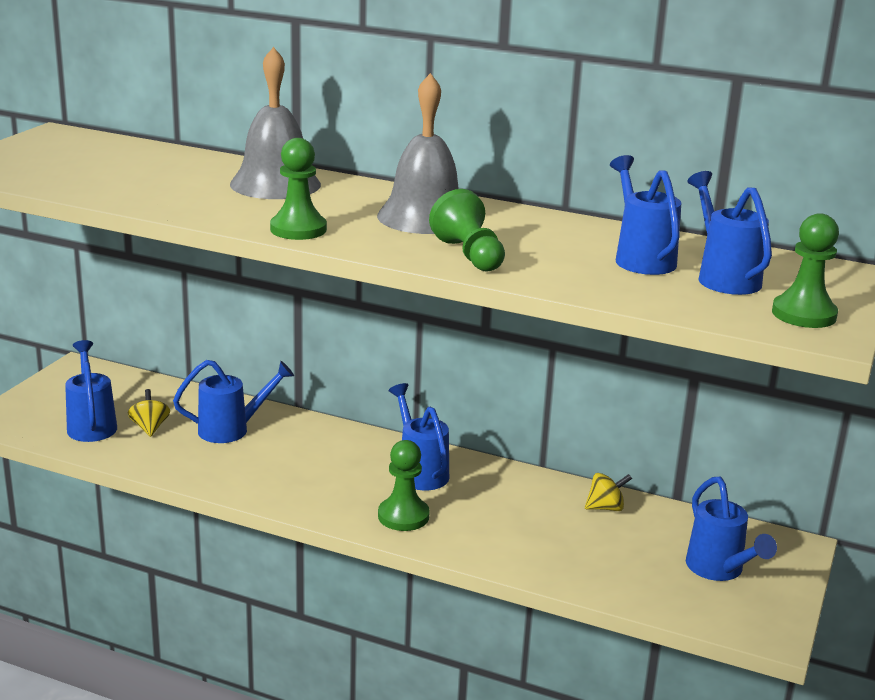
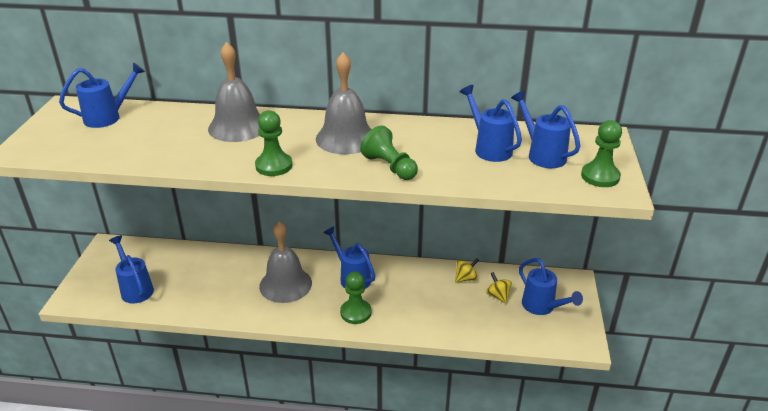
camera: 15 degrees left, 10 degrees up
yellow spinning top [128,389,170,437] -> yellow spinning top moved to [486,272,512,304]
blue watering can [173,360,294,443] -> blue watering can moved to [59,62,145,128]
none -> grey bell [259,222,312,303]

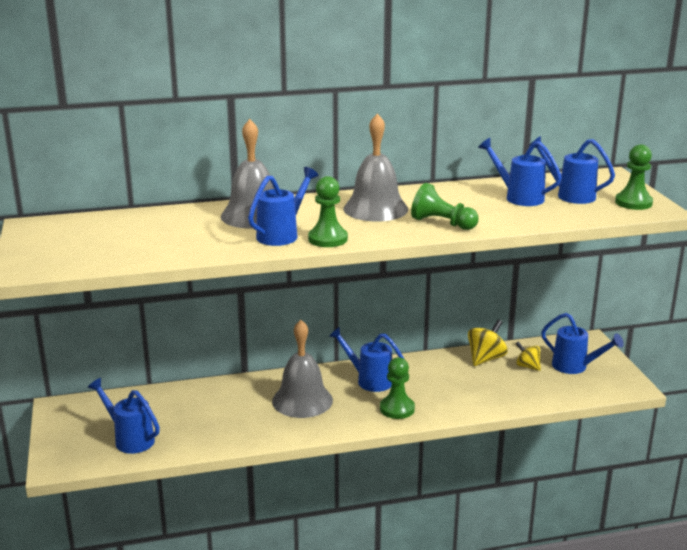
camera: 20 degrees left, 10 degrees down
blue watering can [59,62,145,128] -> blue watering can moved to [248,167,319,246]
yellow spinning top [455,258,479,283] -> yellow spinning top [468,319,508,366], size x1.53

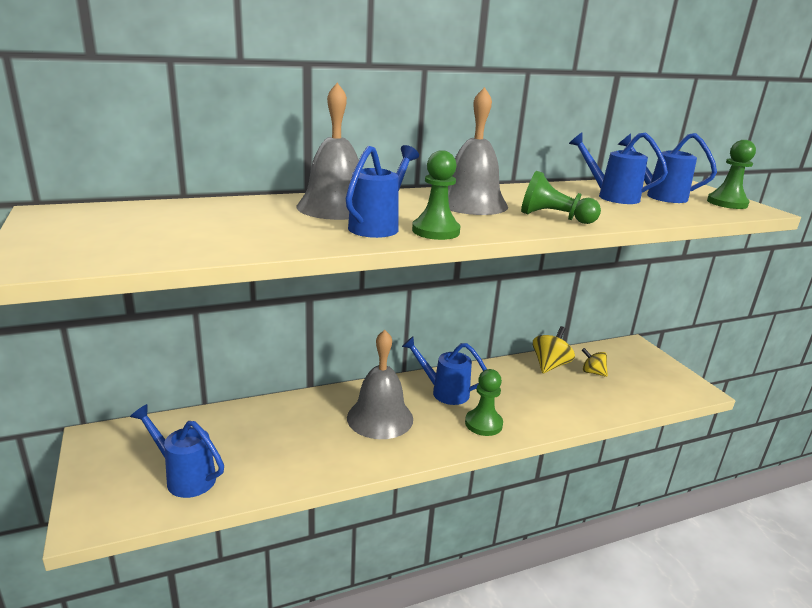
camera: 10 degrees left, 0 degrees up
blue watering can [541,313,624,374] -> none

